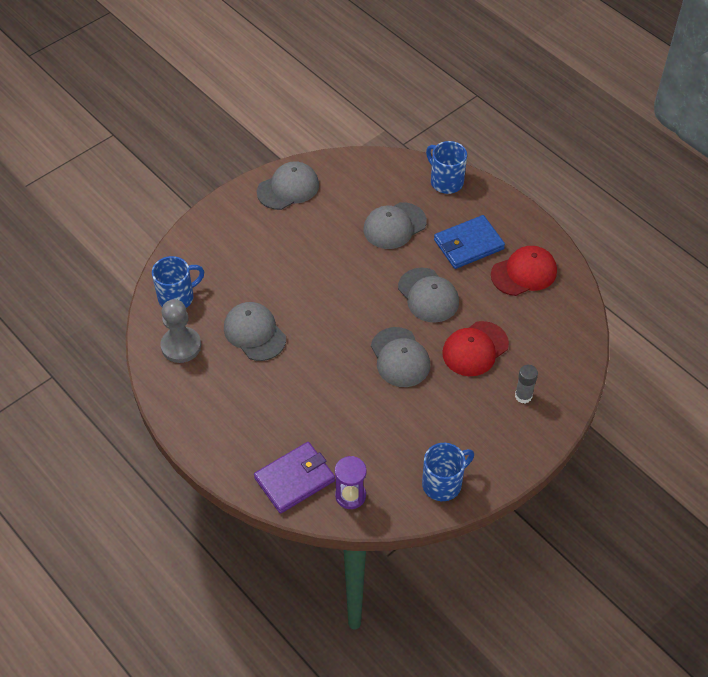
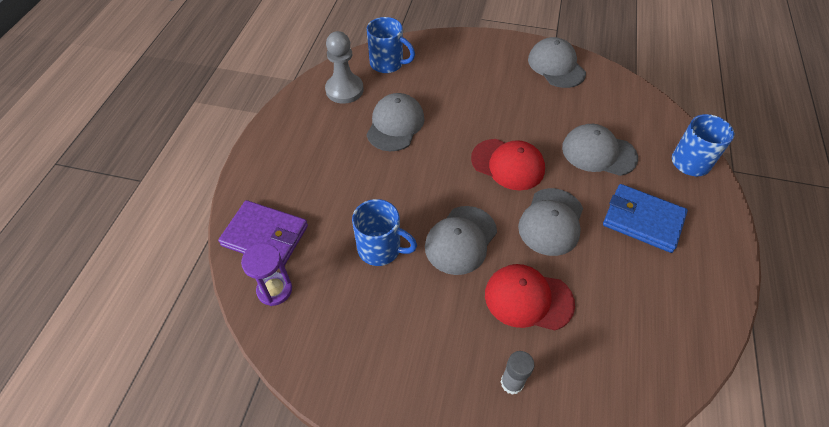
camera: 55 degrees right, 0 degrees up
grey cap [257,161,319,210] -> grey cap turned 135 degrees counterclockwise [528,37,586,88]
blue mug [422,443,474,501] -> blue mug moved to [352,199,417,266]
red cap [491,246,557,296] -> red cap moved to [471,139,545,190]

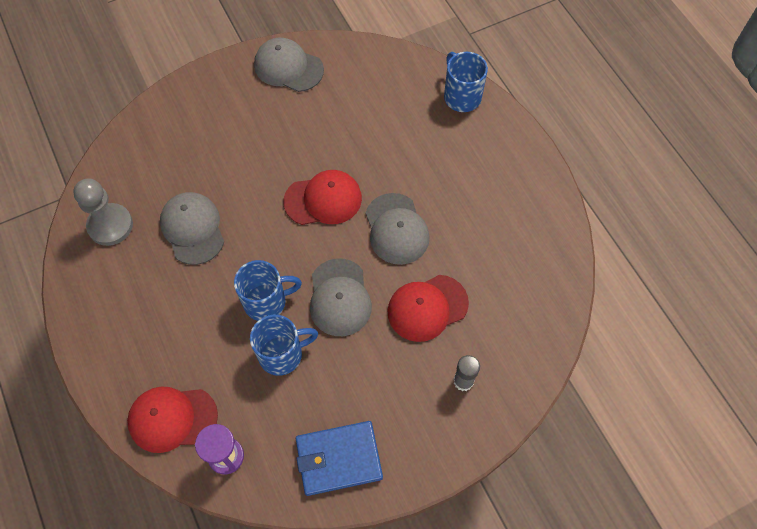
camera: 40 degrees left, 10 degrees up
purple wallet [218,200,308,266] -> red cap [127,387,218,453]
blue mug [367,17,415,73] -> blue mug moved to [234,260,302,321]
grey cap [562,124,638,176] -> none
blue wallet [603,184,688,253] -> blue wallet moved to [296,421,383,496]

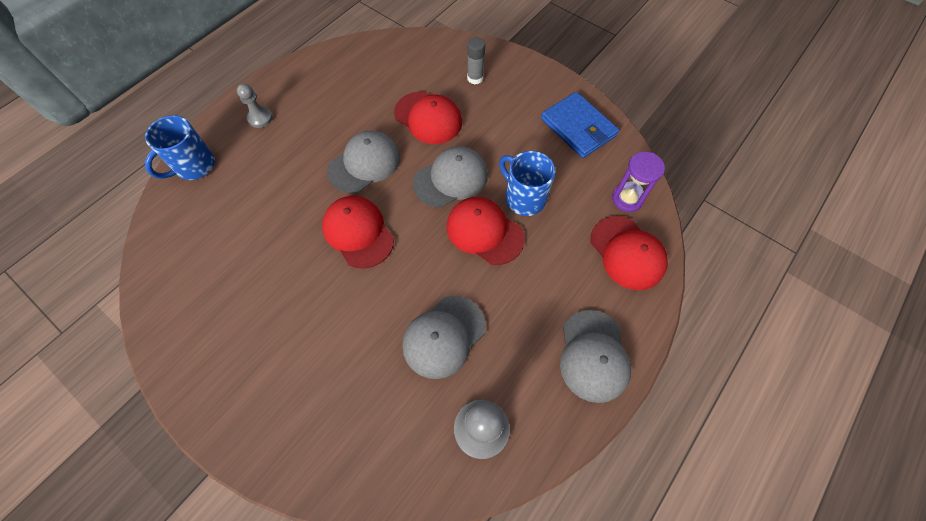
camera: 115 degrees left, 0 degrees up
blue mug [234,260,302,321] -> red cap [447,197,525,265]
grey cap [254,38,324,92] -> grey cap moved to [560,310,631,403]
none -> grey pawn [237,83,273,128]

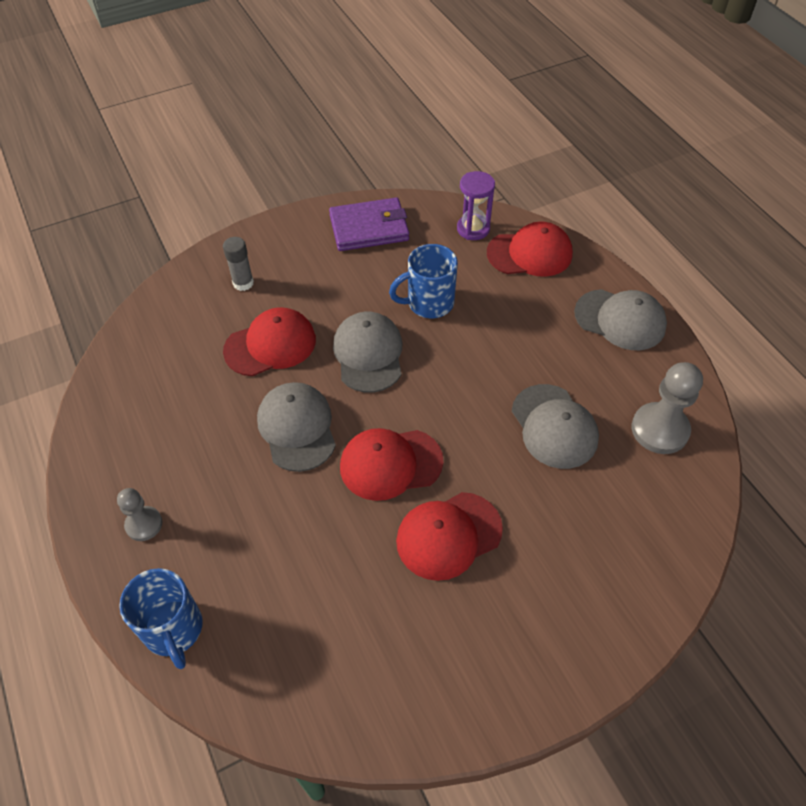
camera: 65 degrees left, 10 degrees down
red cap [447,197,525,265] -> red cap moved to [396,492,503,581]
blue wallet [541,92,619,158] -> purple wallet [329,197,409,251]

